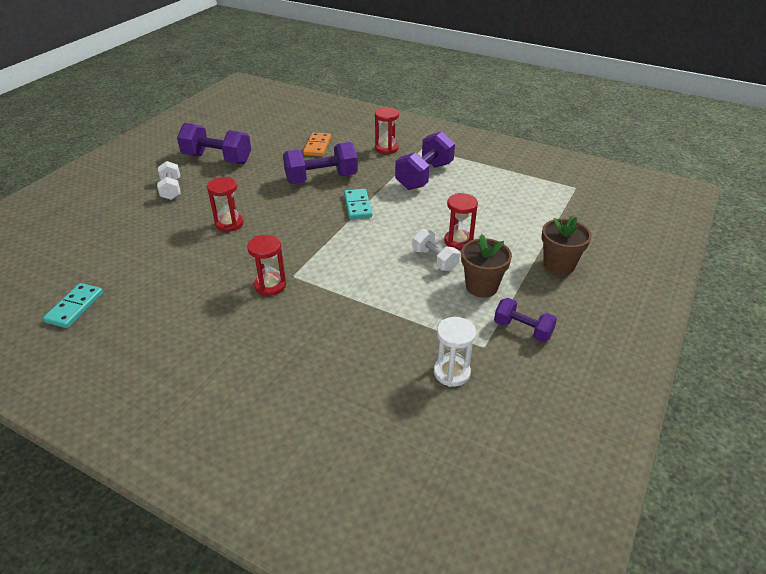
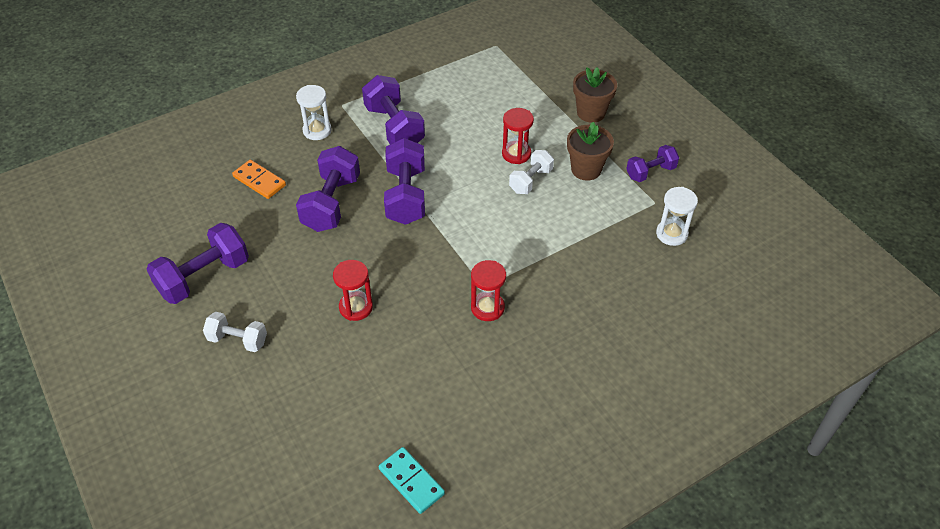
camera: 60 degrees left, 10 degrees up
turquoise domino [344,189,372,219] -> purple dumbbell [384,138,425,225]
red hourglass [375,107,399,154] -> white hourglass [296,85,332,140]
white dumbbell [412,229,460,271] -> white dumbbell turned 45 degrees counterclockwise [509,150,554,194]

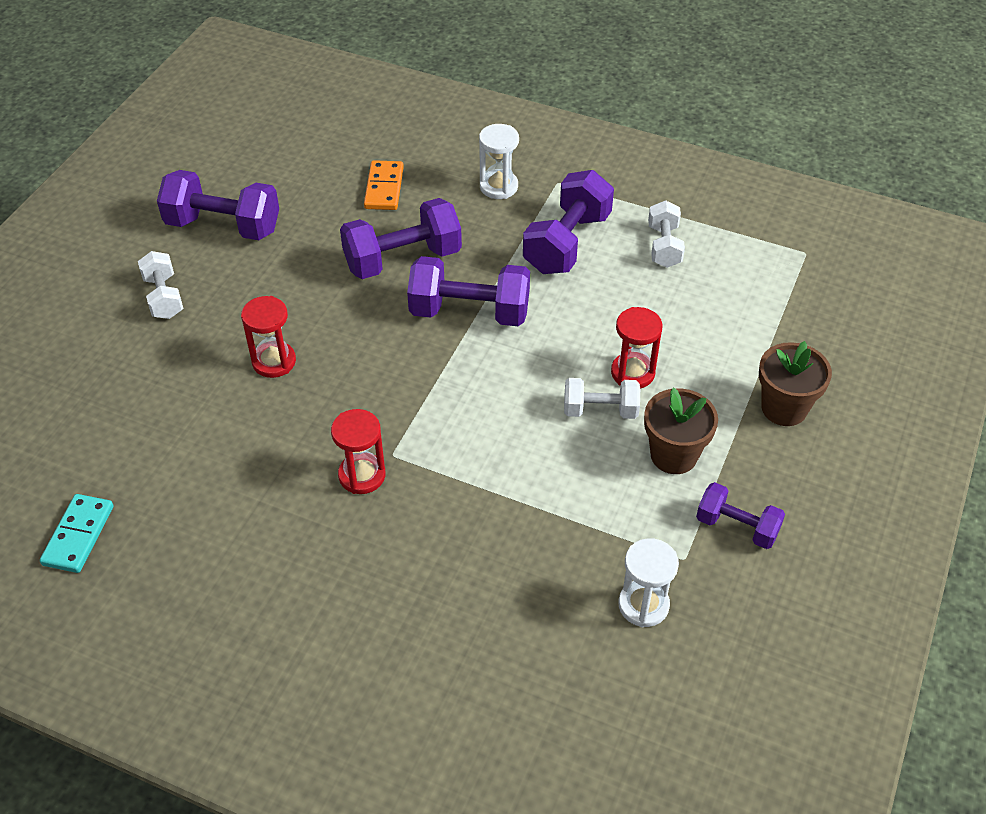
camera: 55 degrees right, 0 degrees up
purple dumbbell [384,138,425,225] -> purple dumbbell turned 45 degrees clockwise [407,256,530,326]
none -> white dumbbell [648,200,685,268]

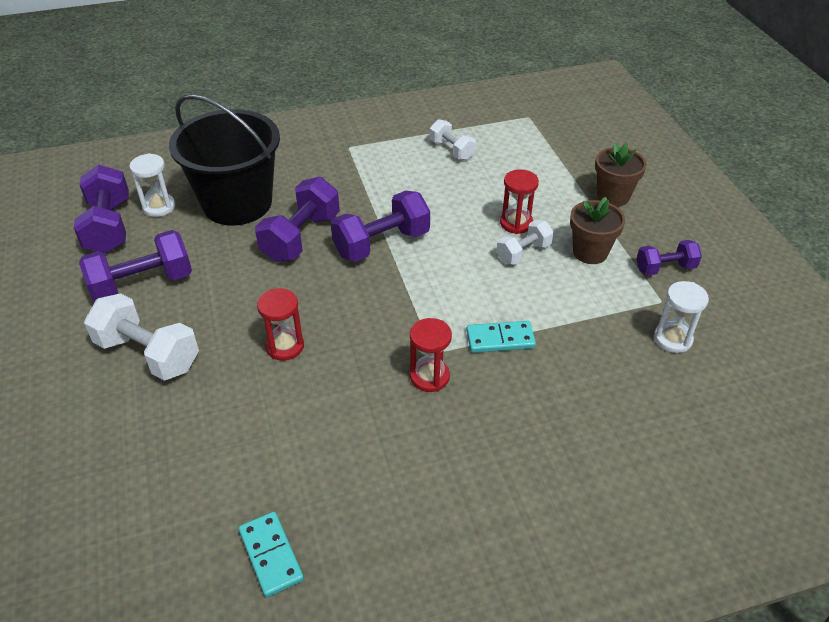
camera: 40 degrees left, 5 degrees down
white dumbbell [138,251,184,319] -> white dumbbell [84,293,199,381], size x1.67
orange domino [364,160,404,210] -> black bucket [169,94,280,226]
white hourglass [479,124,519,199] -> white hourglass moved to [129,153,175,217]
purple dumbbell [523,170,614,274] -> purple dumbbell moved to [74,165,129,253]
none -> turquoise domino [466,321,536,353]

